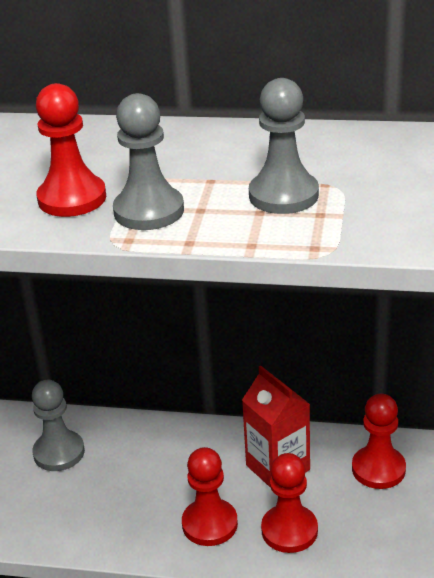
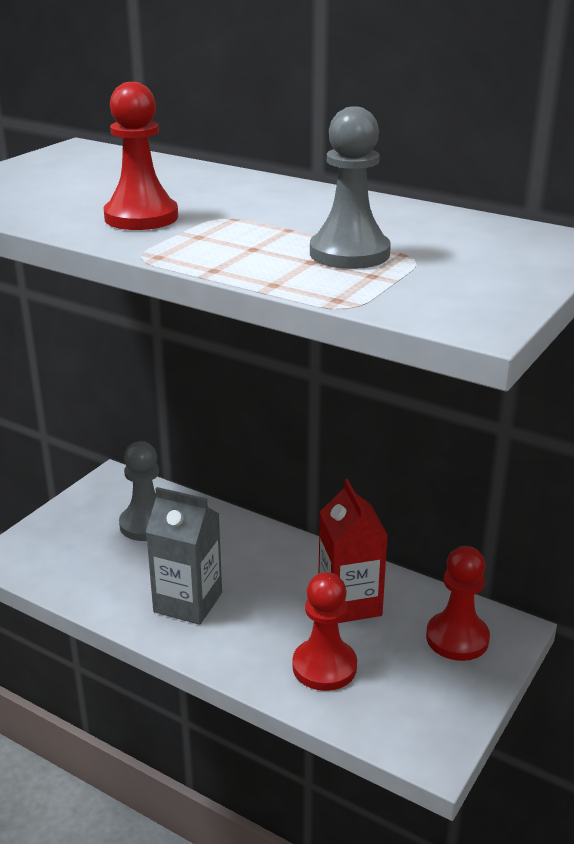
camera: 20 degrees right, 5 degrees down
grey pawn [113,93,184,230] -> none
red pawn [182,447,238,546] -> none
none -> grey carton [146,487,222,625]

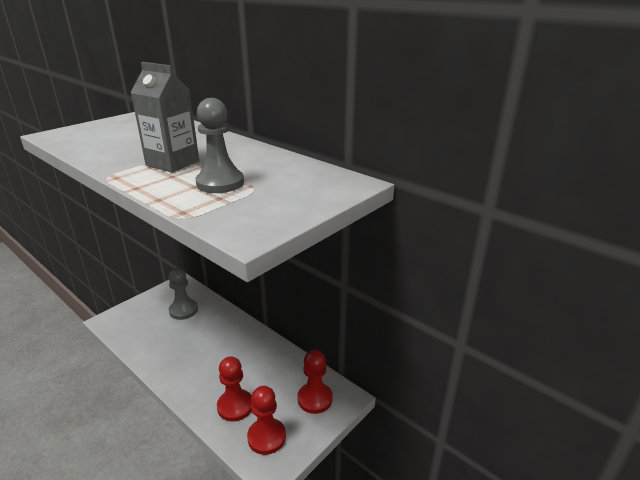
camera: 10 degrees right, 0 degrees up
red pawn [103,82,178,230] -> red pawn moved to [247,386,286,455]
grey carton [146,487,222,625] -> grey carton moved to [131,62,199,173]
red carton [319,479,388,623] -> none

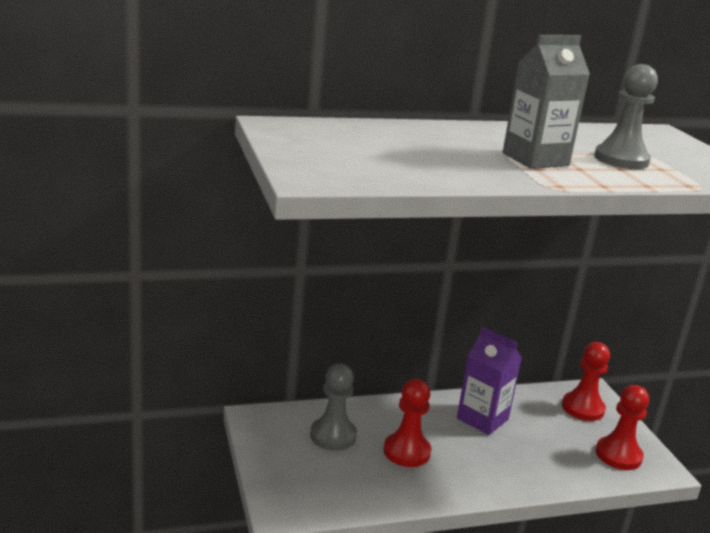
camera: 60 degrees left, 5 degrees down
red pawn [217,356,252,421] -> red pawn moved to [384,379,431,467]
none -> purple carton [457,327,522,435]

